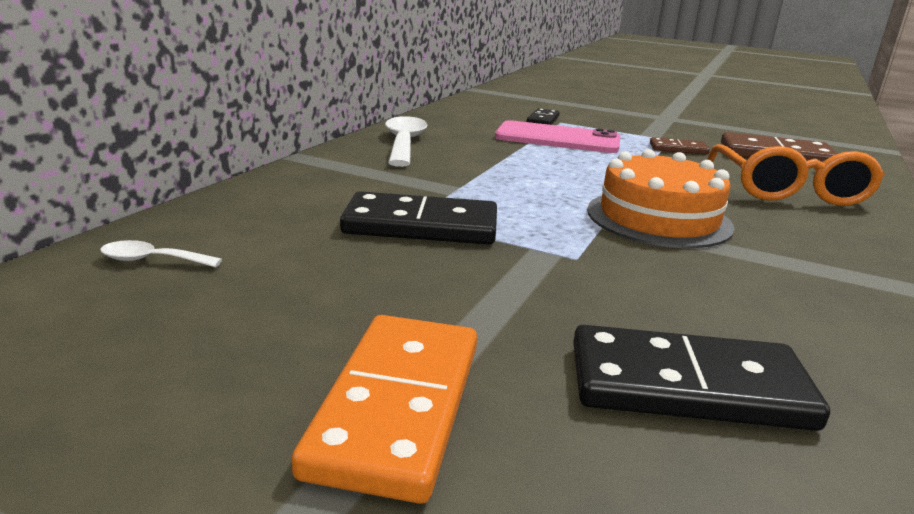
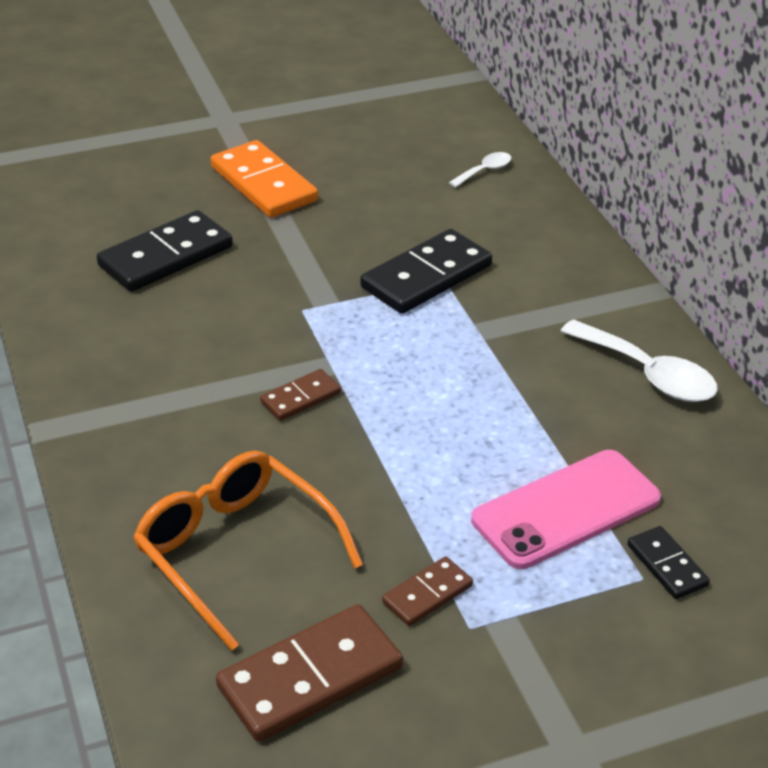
camera: 135 degrees right, 15 degrees up
orange cake [587,149,735,248] -> brown domino [260,369,341,421]

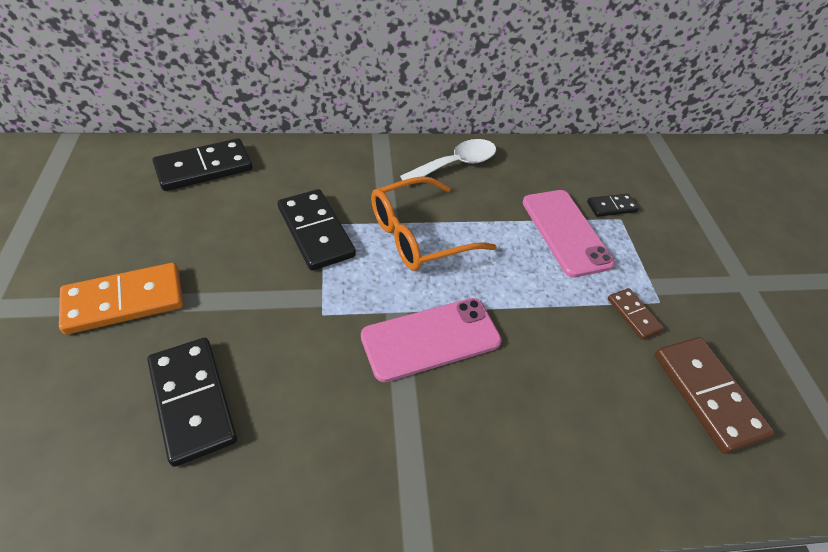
camera: 80 degrees left, 10 degrees up
orange glasses [133,451,363,651] -> orange glasses moved to [371,176,496,271]
brown domino [260,369,341,421] -> pink phone [361,298,502,382]
white spoon [449,152,511,188] -> black domino [153,138,252,191]

